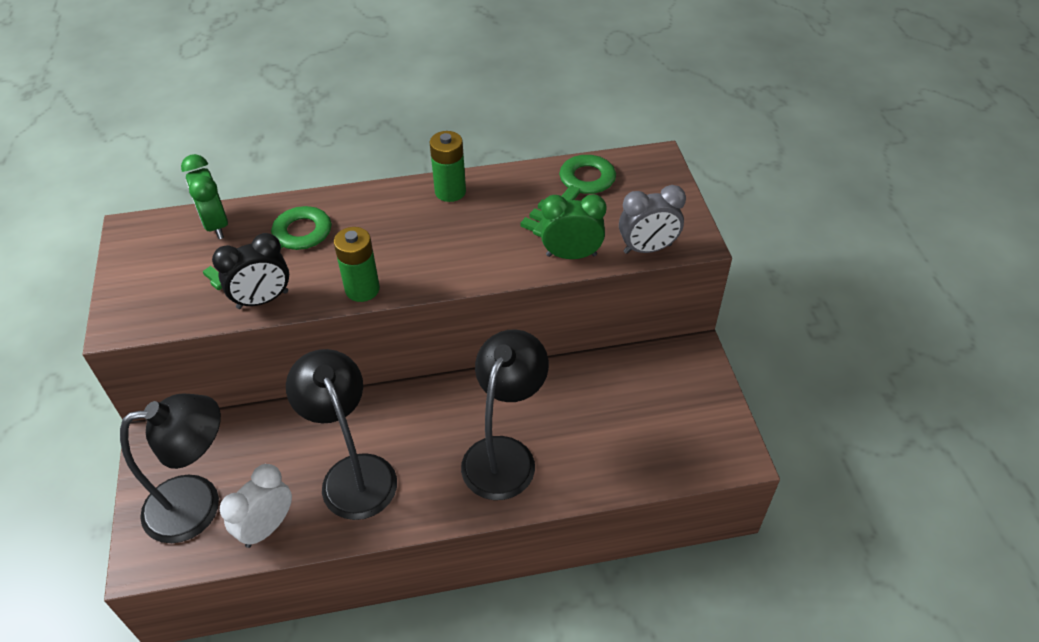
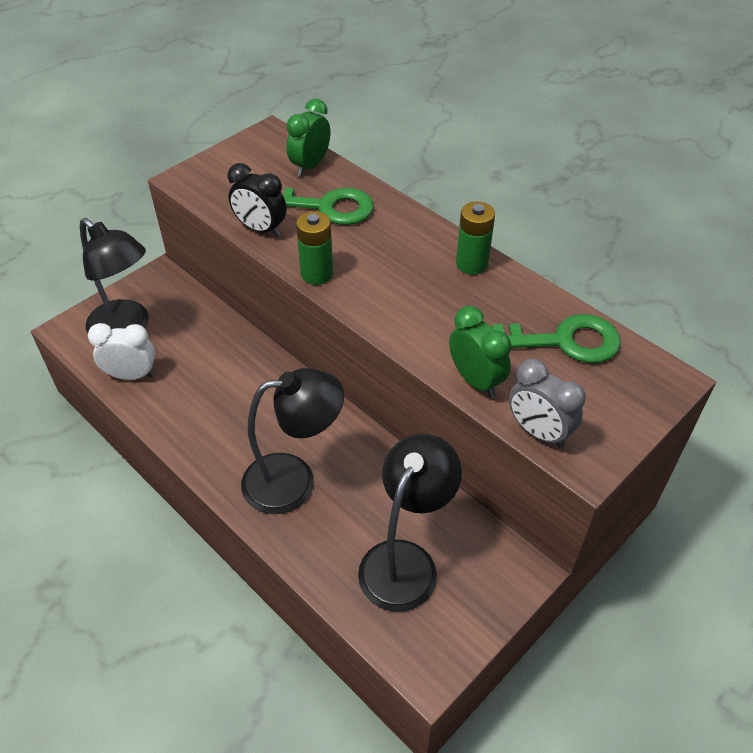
camera: 55 degrees right, 0 degrees up
black lamp [286,349,397,520] -> black lamp moved to [358,434,462,612]

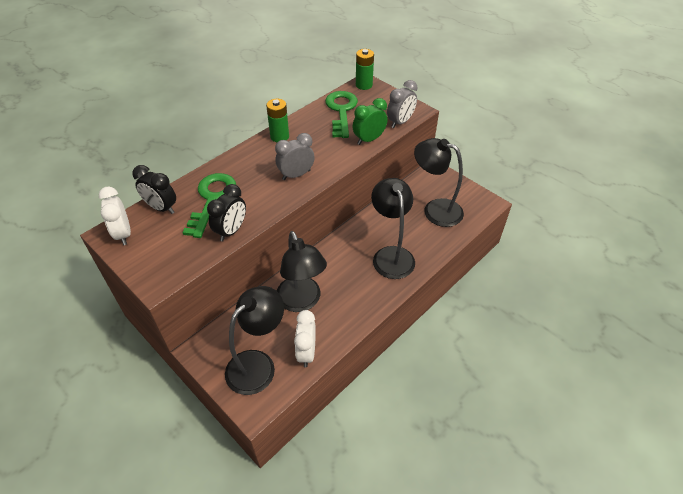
camera: 90 degrees left, 0 degrees up
green clock [286,99,330,176] -> black clock [132,165,176,214]
green battery [296,211,333,285] -> green battery moved to [356,49,374,90]
none -> white clock [99,187,131,245]
none -> grey clock [275,133,315,180]
none -> black lamp [277,231,327,312]

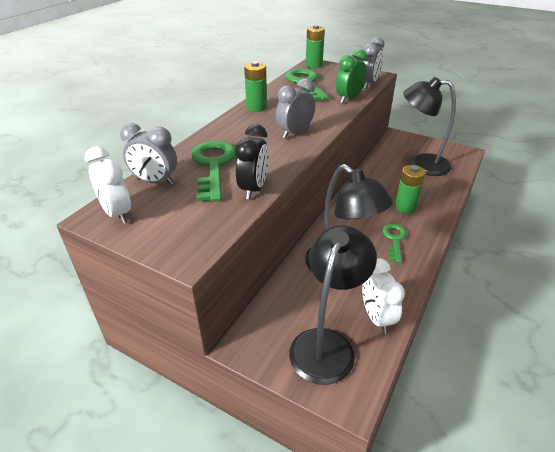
camera: 15 degrees left, 10 degrees down
black clock [132,165,176,214] -> grey clock [120,123,177,185]
black lamp [371,178,415,279] -> green battery [395,165,426,214]
none -> green key [382,224,407,263]

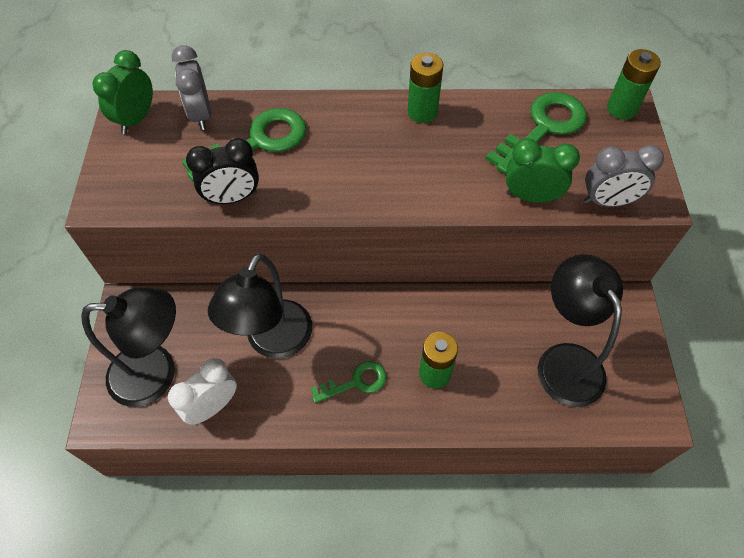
camera: 60 degrees right, 20 degrees up
white clock [84,146,131,224] -> green clock [92,50,153,134]
grey clock [276,78,315,139] -> none

